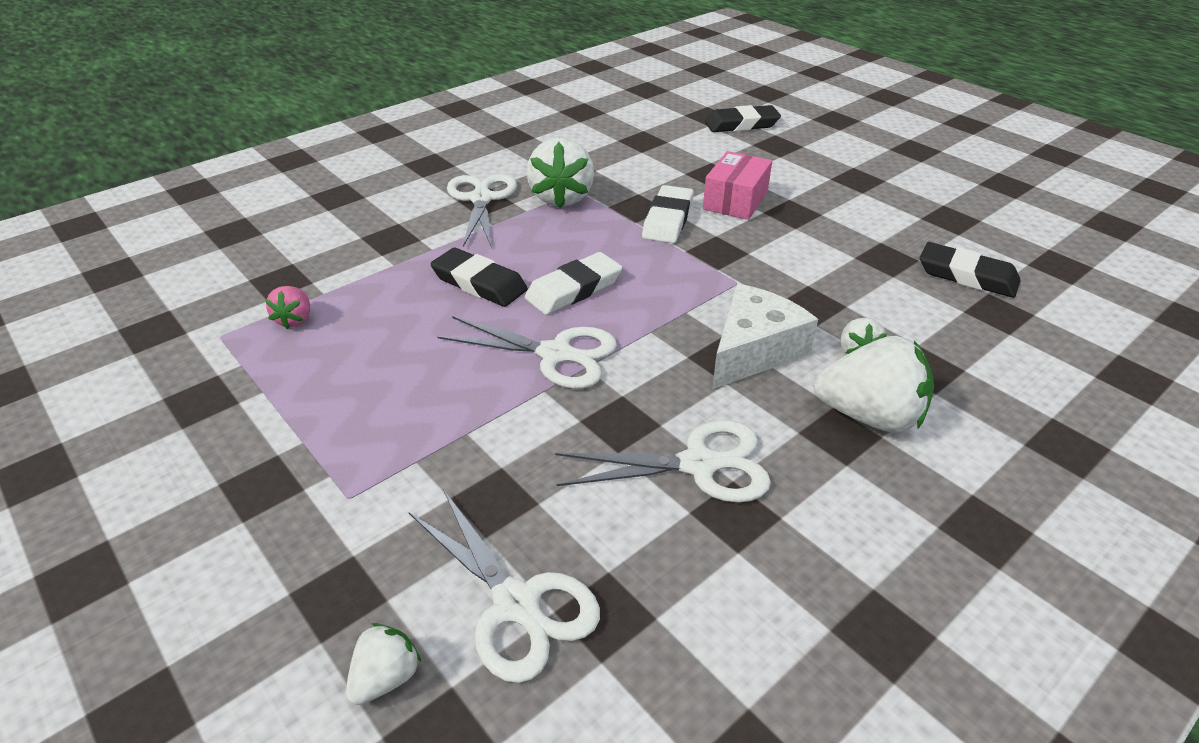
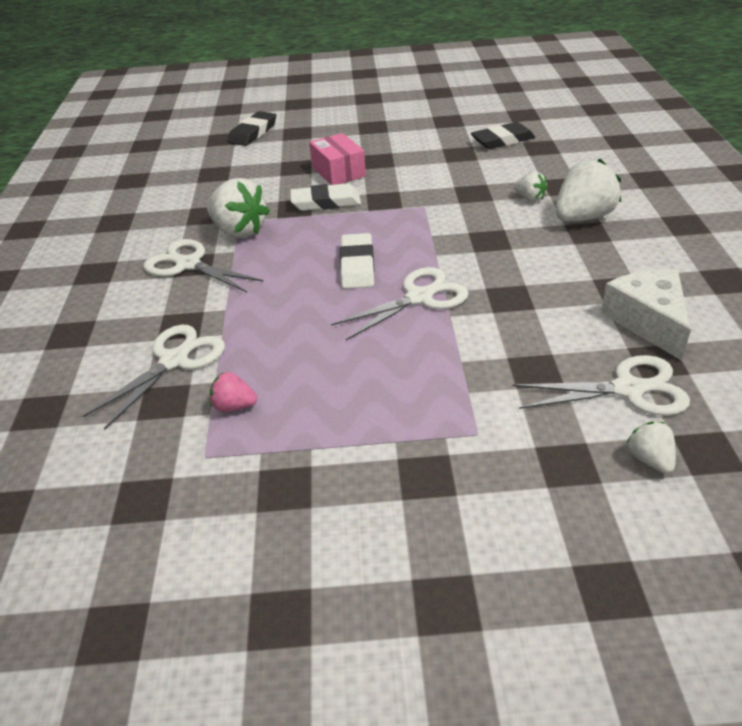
camera: 50 degrees left, 0 degrees up
pink strawberry [265,286,310,329] -> pink strawberry turned 150 degrees clockwise [210,372,257,412]
black eraser [430,248,528,307] -> none
white scissors [555,420,771,503] -> white scissors moved to [83,325,225,430]
white eraser [642,185,694,243] -> white eraser turned 60 degrees counterclockwise [290,183,361,211]
white cheese [712,284,818,389] -> white cheese moved to [601,269,691,360]

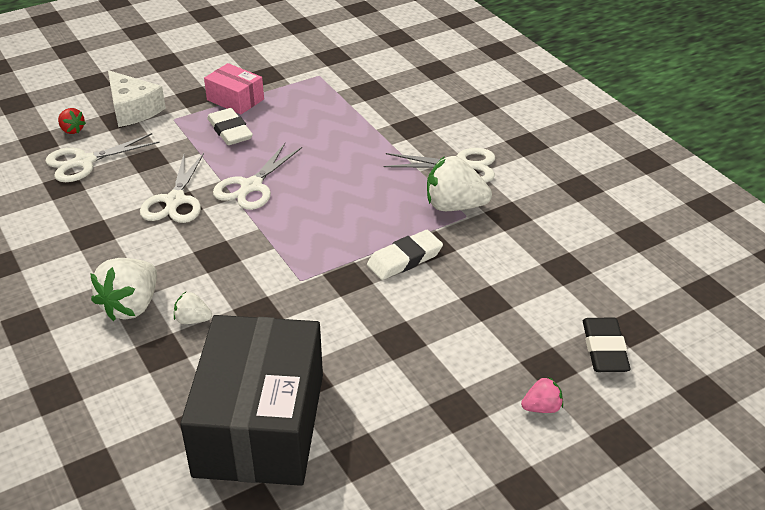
camera: 150 degrees right, 0 degrees up
white scissors [83,325,225,430] -> white scissors moved to [140,153,204,223]
pink strawberry [210,372,257,412] -> pink strawberry moved to [521,377,563,413]
pink box [309,133,366,185] -> pink box moved to [204,63,264,115]
white eraser [340,233,375,289] -> white eraser moved to [207,108,253,145]
black eraser [471,122,535,149] -> black box [180,315,323,486]
white cheese [601,269,691,360] -> white cheese moved to [108,70,166,127]
white strawberry [626,422,676,474] -> red strawberry [58,108,86,134]

